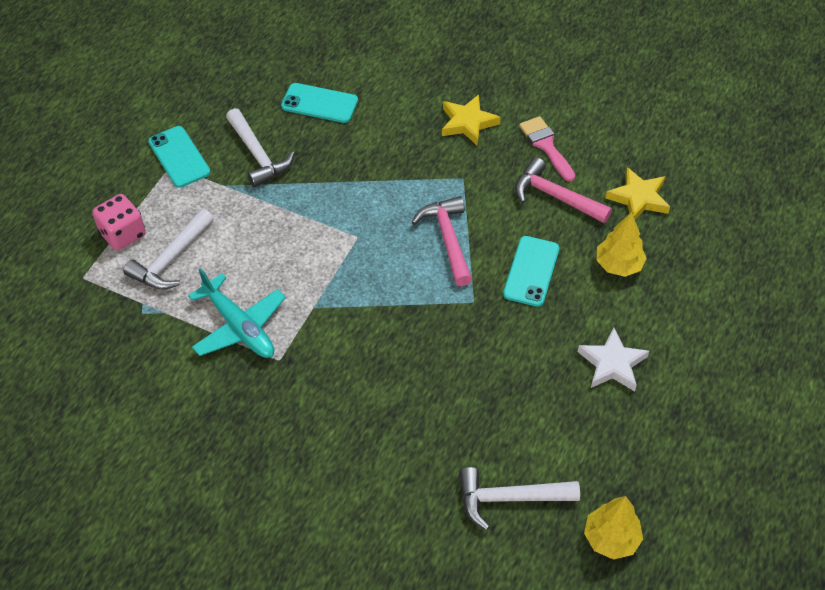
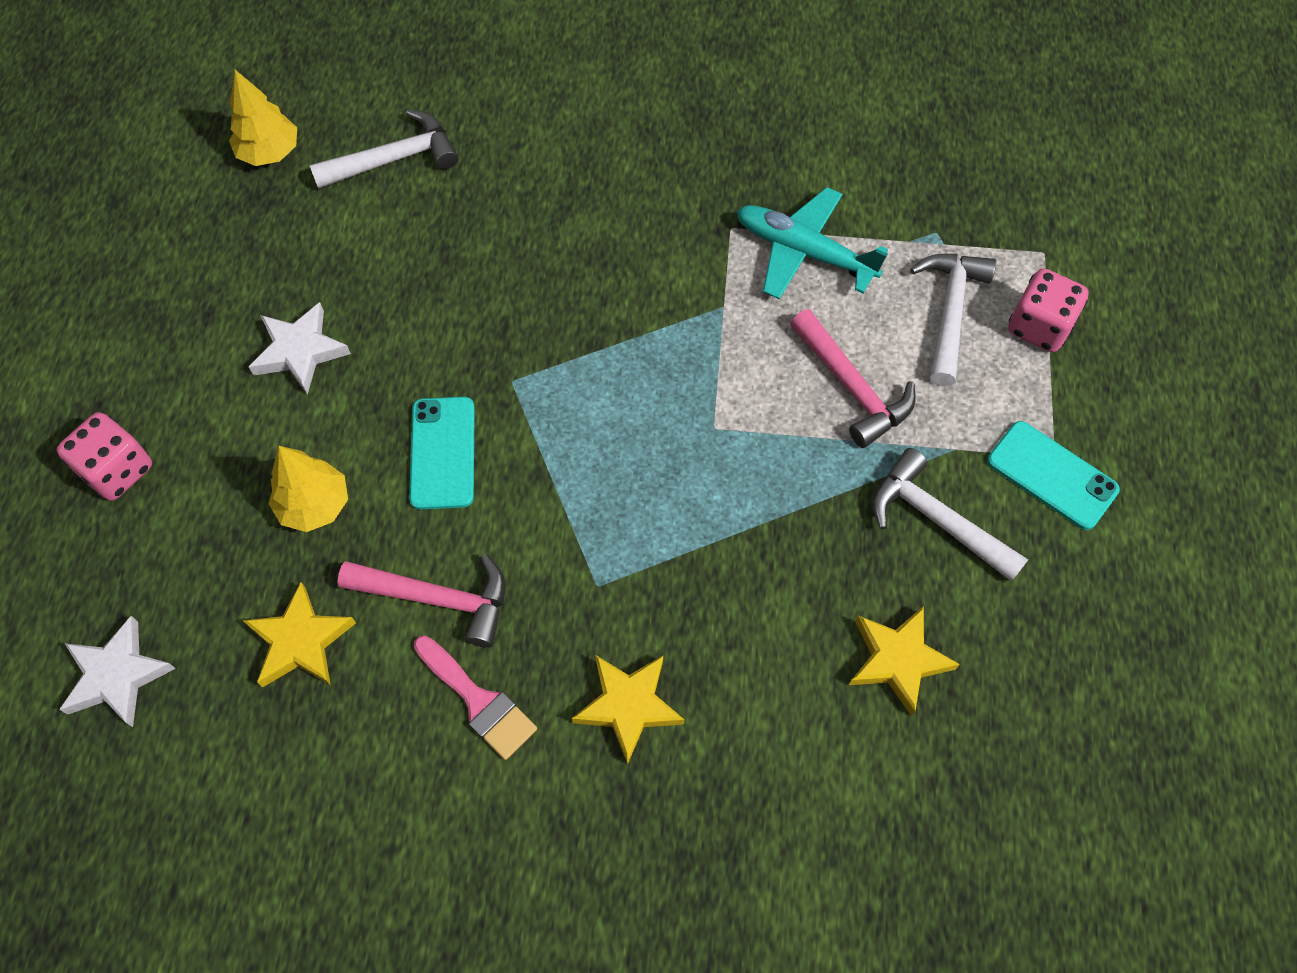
camera: 160 degrees right, 10 degrees up
turquoise phone [281,83,358,123] -> yellow star [849,606,960,716]
pink hammer [412,196,472,286] -> pink hammer moved to [790,309,915,448]
none -> pink dice [57,412,152,501]
none -> white star [59,616,176,727]

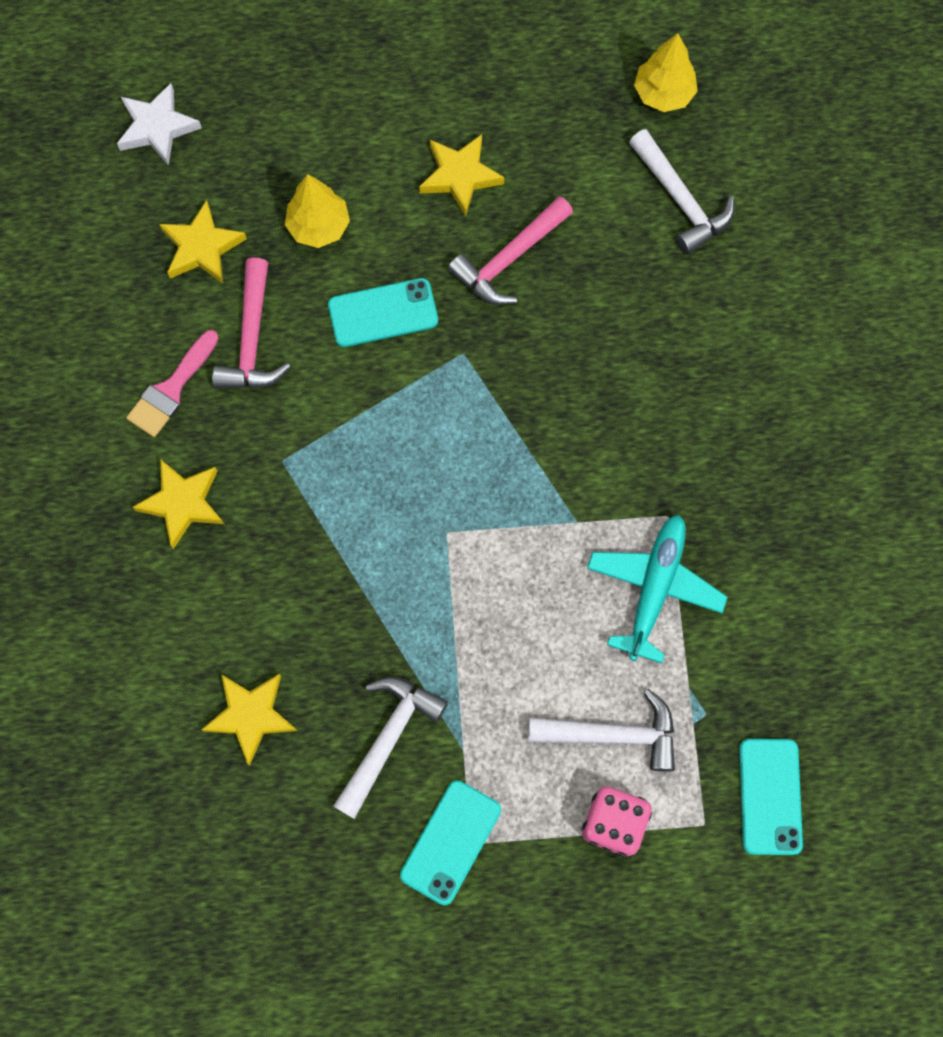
camera: 80 degrees right, 10 degrees up
pink dice [57,412,152,501] -> none
white star [249,302,351,395] -> yellow star [419,134,504,217]
pink hammer [790,309,915,448] -> pink hammer moved to [448,196,573,305]
none -> turquoise phone [739,739,803,855]

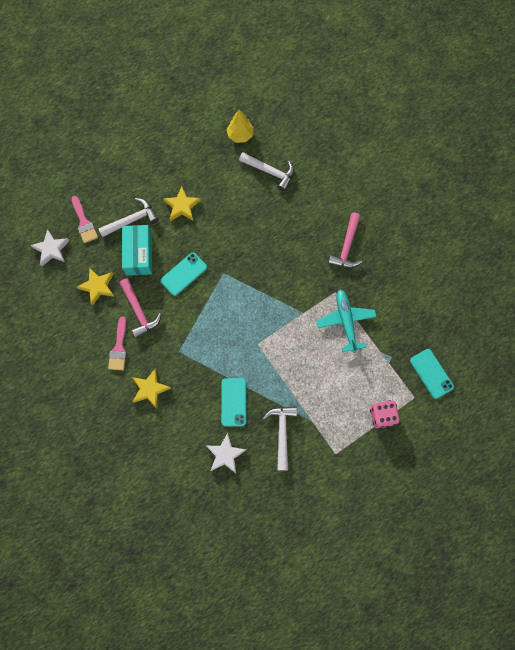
camera: 30 degrees left, 0 degrees up
yellow star [201,674,297,765] -> white star [206,433,246,473]
yellow tree [285,174,350,248] -> turquoise box [122,225,152,276]
turquoise phone [400,780,501,905] -> turquoise phone moved to [221,378,246,427]
pink hammer [448,196,573,305] -> pink hammer moved to [328,213,362,268]
white hammer [528,689,675,772] -> white hammer moved to [98,198,159,237]
none -> pink brush [72,196,98,243]

